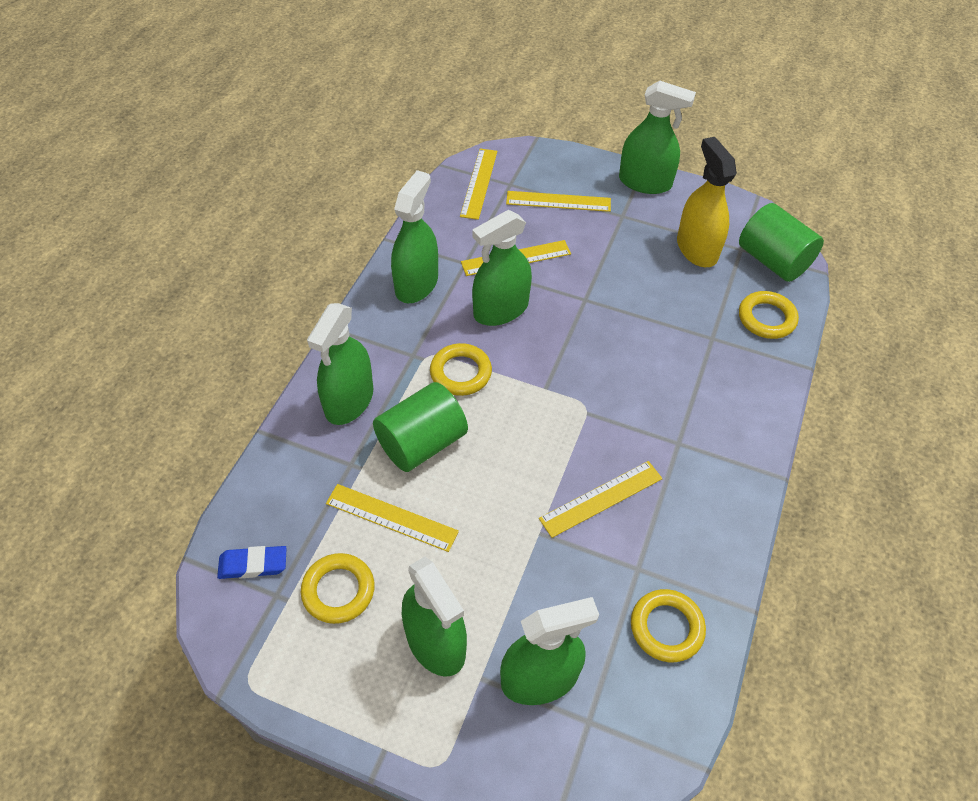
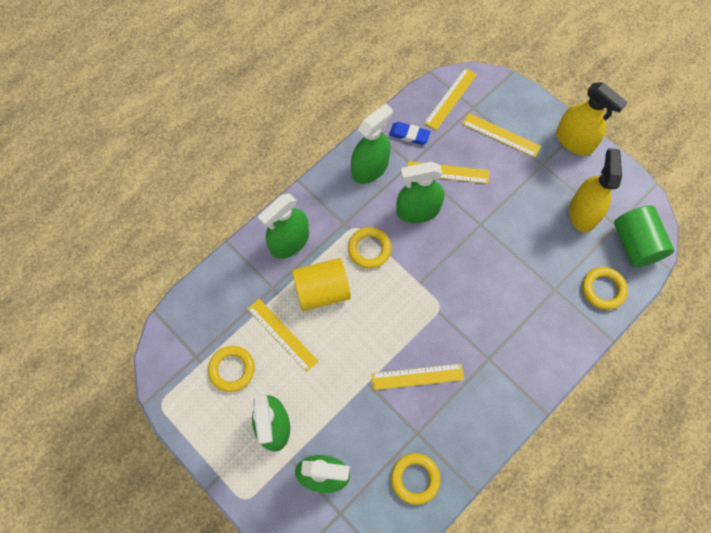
camera: 25 degrees right, 15 degrees up
blue eraser [217,546,287,579] -> blue eraser moved to [389,122,431,145]
green cylinder [373,382,468,472] -> yellow cylinder [292,258,351,311]
green spray bottle [619,81,696,194] -> yellow spray bottle [556,82,627,156]

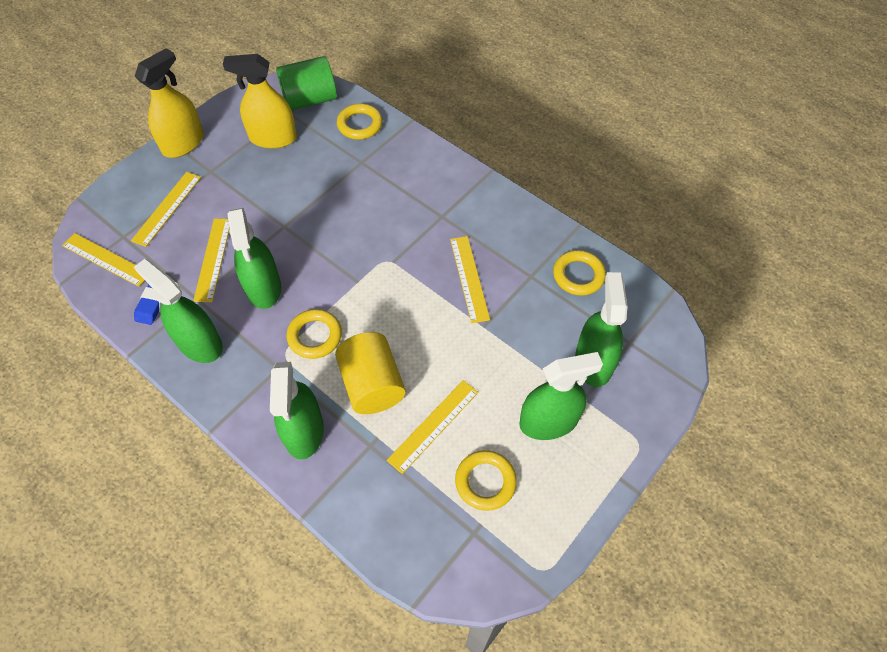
camera: 95 degrees left, 10 degrees down
green spray bottle [258,193,309,259] -> green spray bottle turned 45 degrees clockwise [270,362,324,459]

